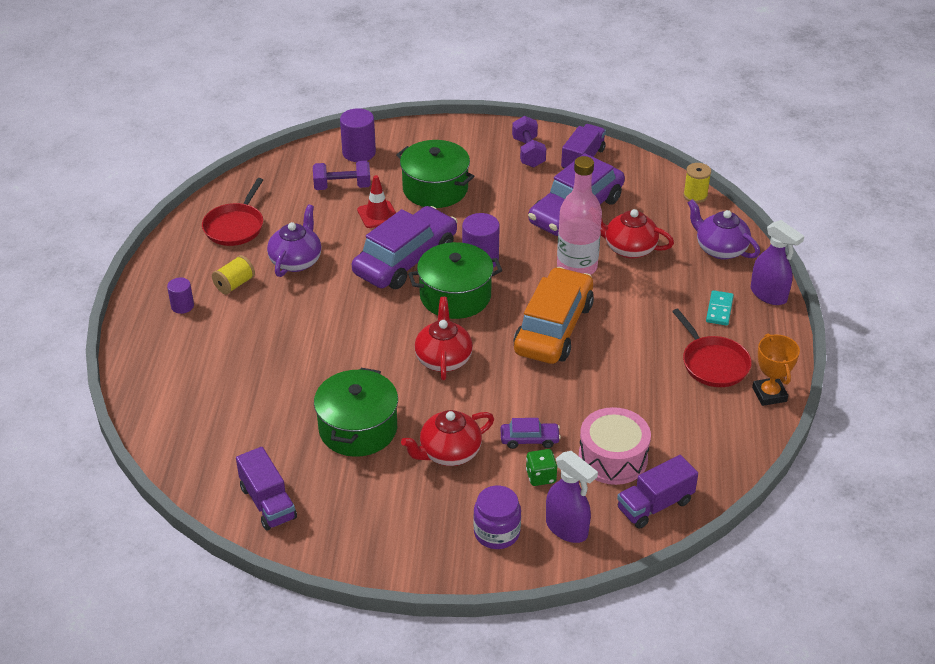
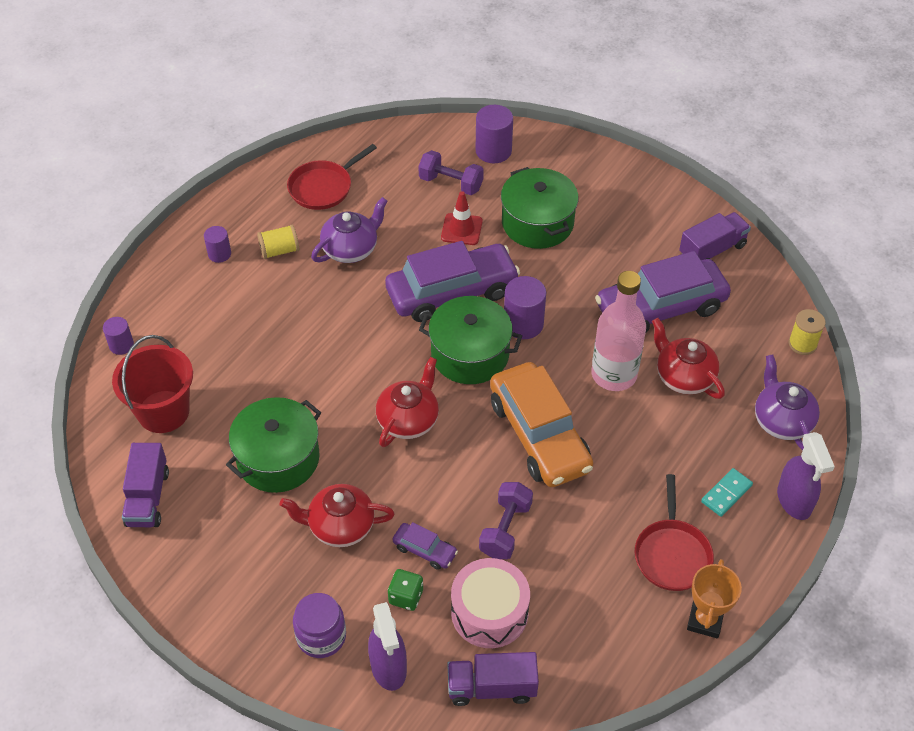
camera: 30 degrees right, 10 degrees up
purple dumbbell [512,116,546,168] -> purple dumbbell moved to [479,482,533,559]
orange car [513,267,594,364] -> orange car turned 105 degrees clockwise [490,362,593,487]
none -> purple cylinder [103,317,134,355]
none -> red bucket [112,335,193,433]

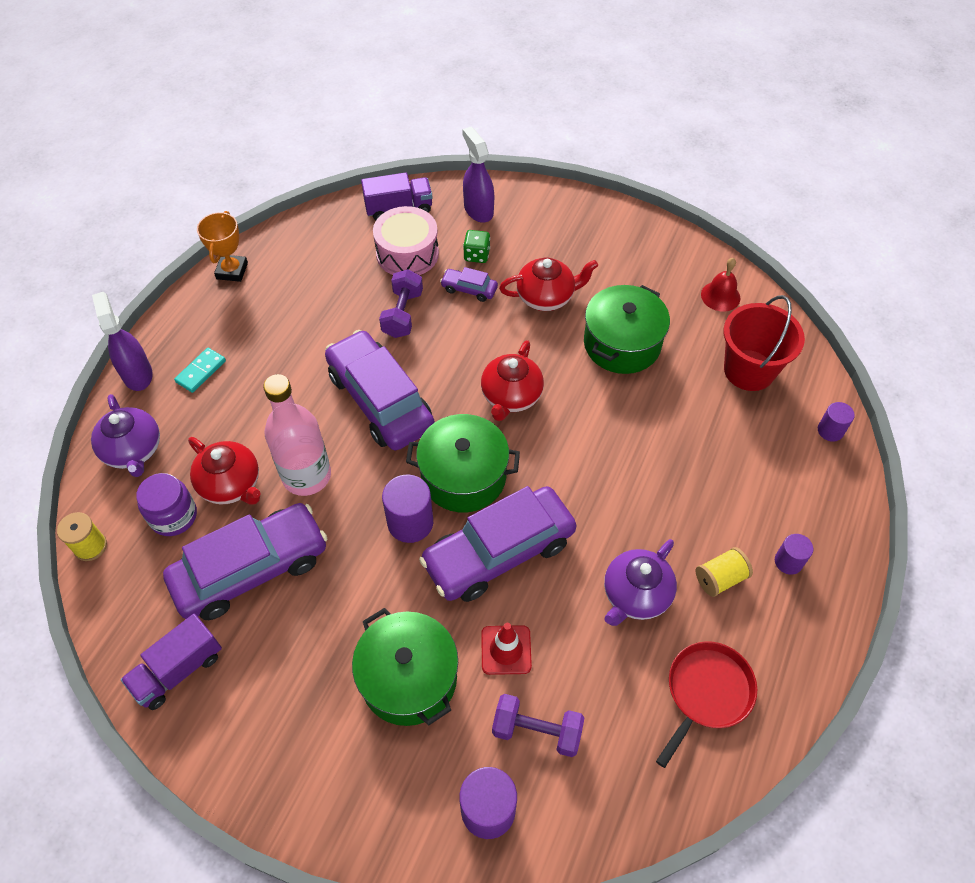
camera: 170 degrees right, 5 degrees up
purple truck [122,443,169,527] -> red bell [701,258,741,312]
purple jar [293,593,346,658] -> purple jar moved to [136,473,197,536]
orange car [490,362,593,487] -> purple car [325,330,435,450]
red pan [635,474,714,591] -> none

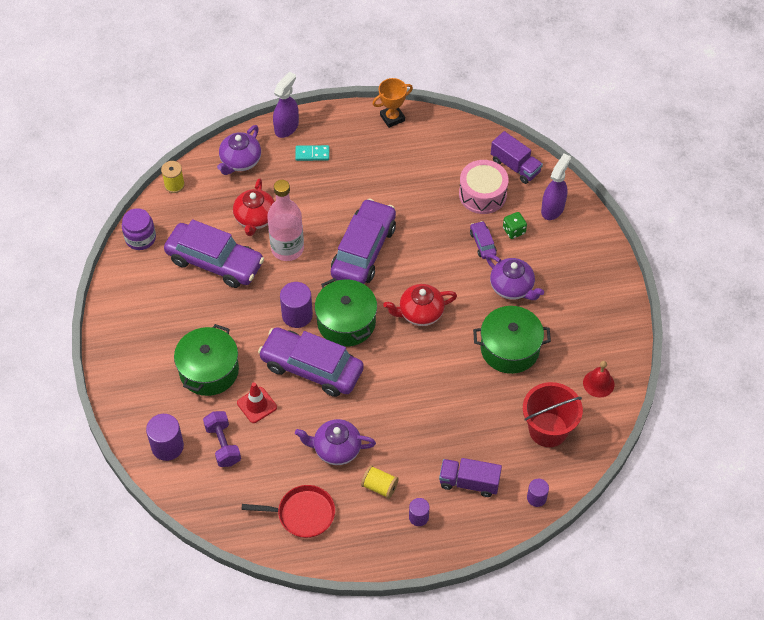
camera: 55 degrees right, 0 degrees up
purple truck [121,614,222,710] -> purple truck moved to [439,458,502,497]
purple jar [136,473,197,536] -> purple jar moved to [122,208,156,250]
purple dumbbell [379,269,423,338] -> none
red teapot [499,258,598,311] -> purple teapot [486,254,544,300]

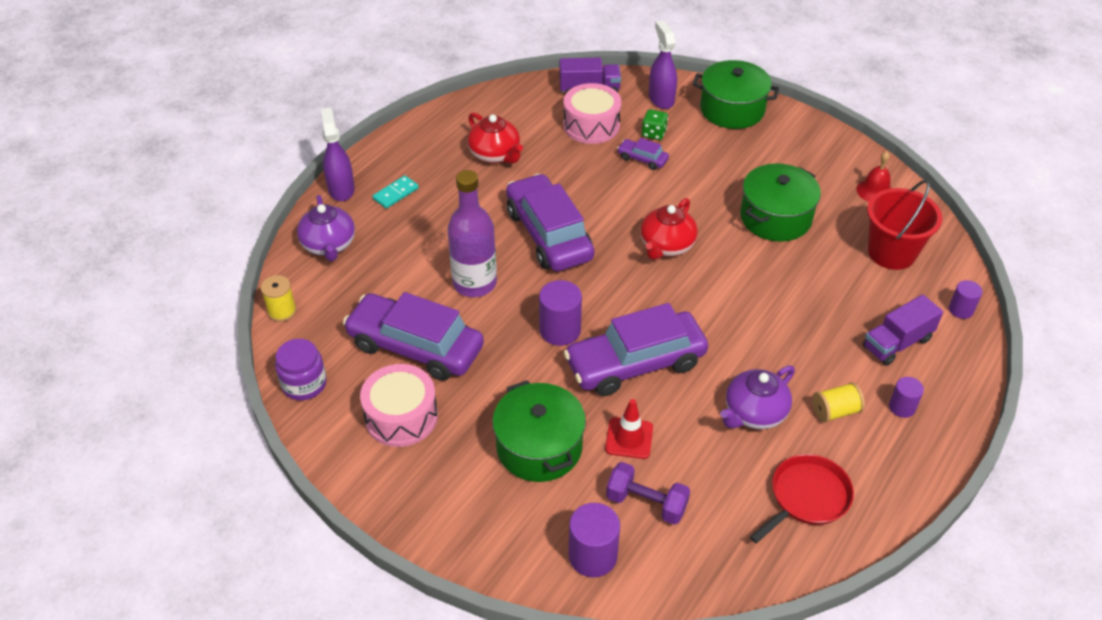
camera: 45 degrees left, 10 degrees down
purple car [164,219,264,288] -> purple car turned 135 degrees counterclockwise [343,292,484,381]
red teapot [233,178,275,236] -> red teapot moved to [468,112,523,164]
pink bottle [267,180,304,261] -> purple bottle [447,170,497,297]
green pot [315,278,377,347] -> green pot moved to [693,60,779,129]
orange trophy [373,78,413,128] -> none
purple teapot [486,254,544,300] -> none
none -> pink drum [360,364,438,447]

